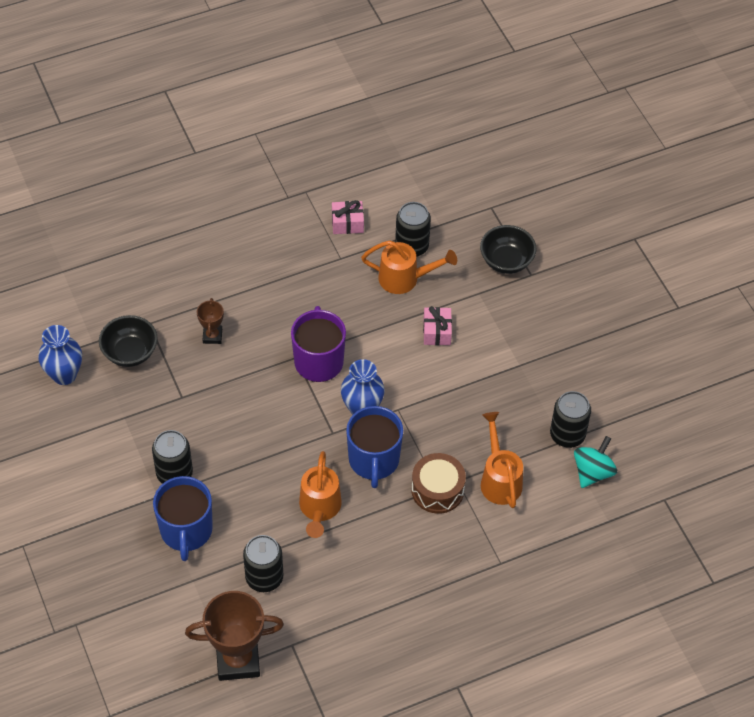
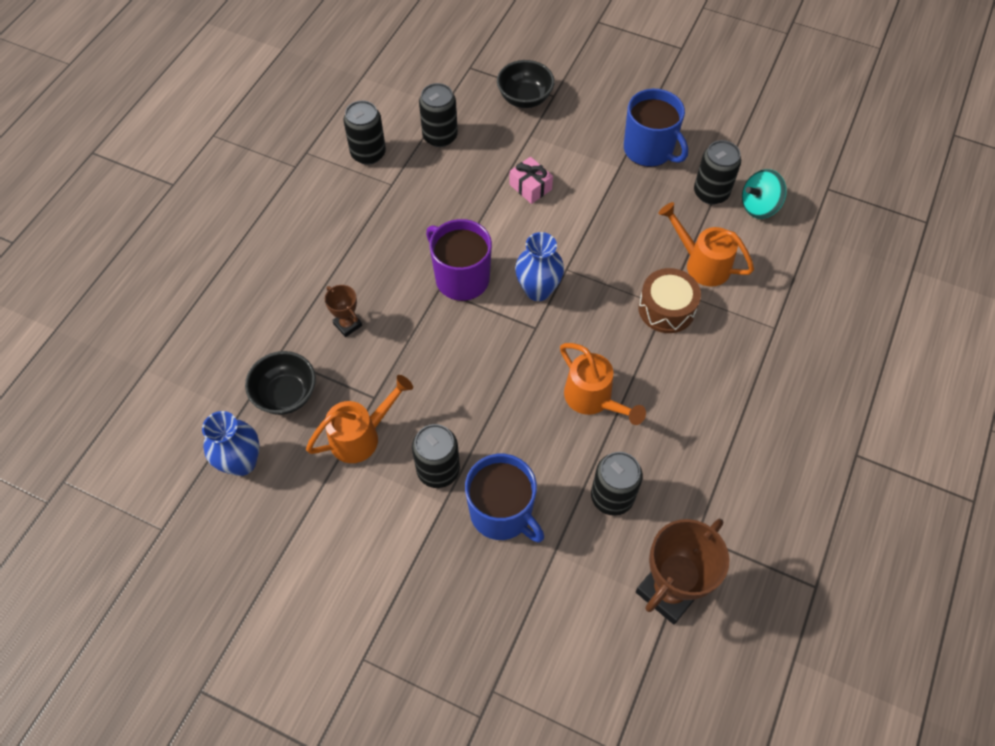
camera: 40 degrees left, 5 degrees up
pink gift [332,200,364,234] -> black can [343,100,386,165]
blue mug [346,406,403,488] -> blue mug moved to [624,89,688,167]
orange watering can [361,240,457,294] -> orange watering can moved to [306,375,413,463]
turquoise spinning top [574,436,617,488] -> turquoise spinning top turned 105 degrees counterclockwise [742,169,787,219]

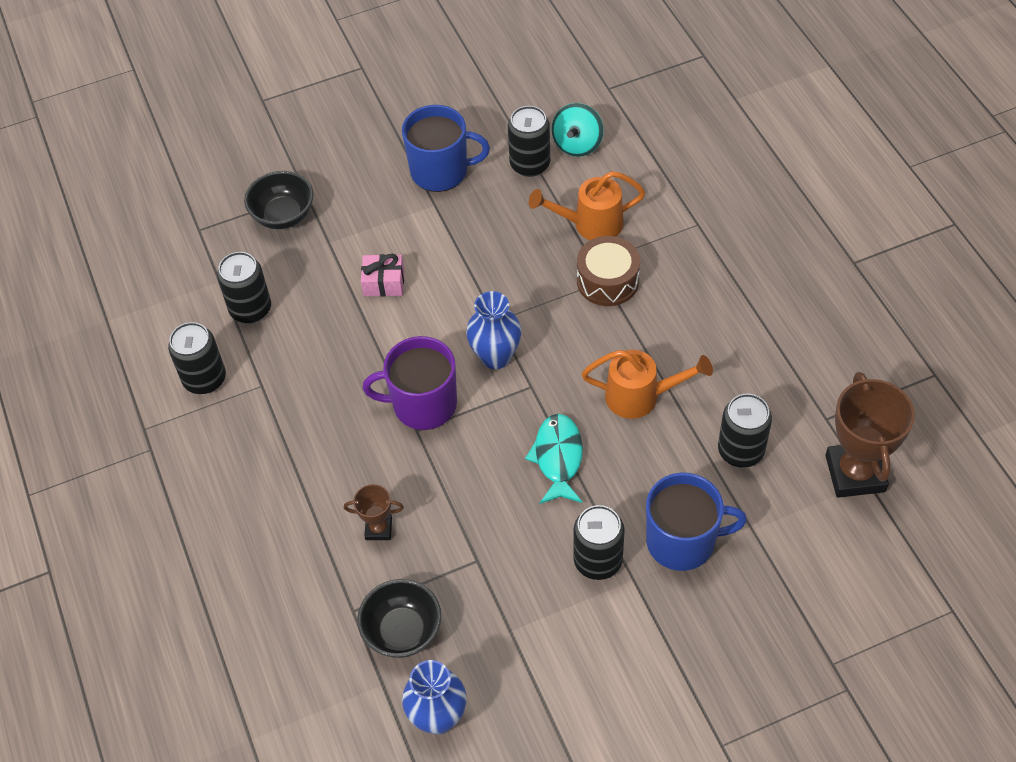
camera: 45 degrees left, 5 degrees down
orange watering can [306,375,413,463] -> none
none -> turquoise fish [525,414,583,504]

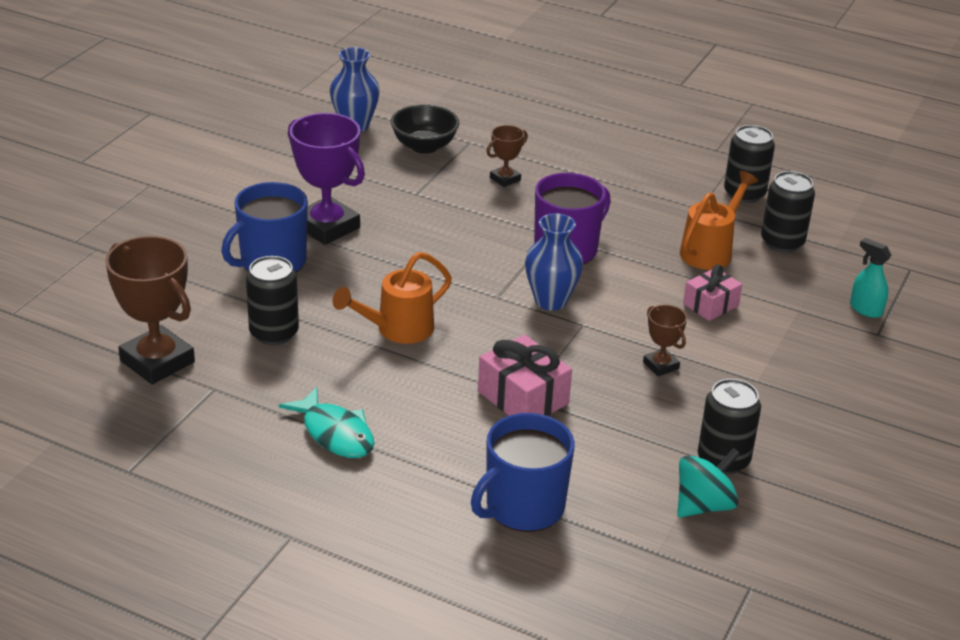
camera: 135 degrees right, 20 degrees down
black bowl [244,171,313,229] -> turquoise spray bottle [850,238,891,318]
blue mug [402,105,490,192] -> blue mug moved to [471,413,575,532]
turquoise fish [525,414,583,504] -> turquoise fish moved to [279,387,375,458]
orange watering can [529,171,645,240] -> orange watering can moved to [680,171,758,270]
turquoise spinning top [552,103,604,157] -> turquoise spinning top turned 75 degrees clockwise [677,448,740,517]
black can [573,505,625,580] -> purple trophy [288,113,365,245]
brown drum [577,236,640,306] -> pink gift [478,334,572,416]
none -> brown trophy [643,305,687,376]

